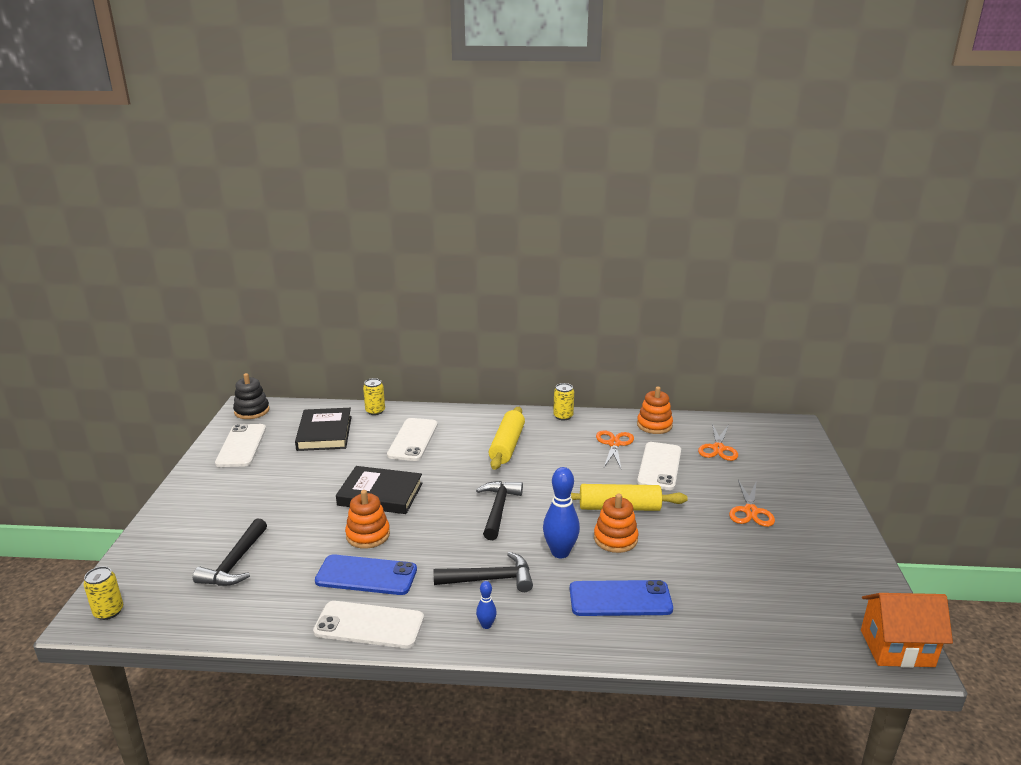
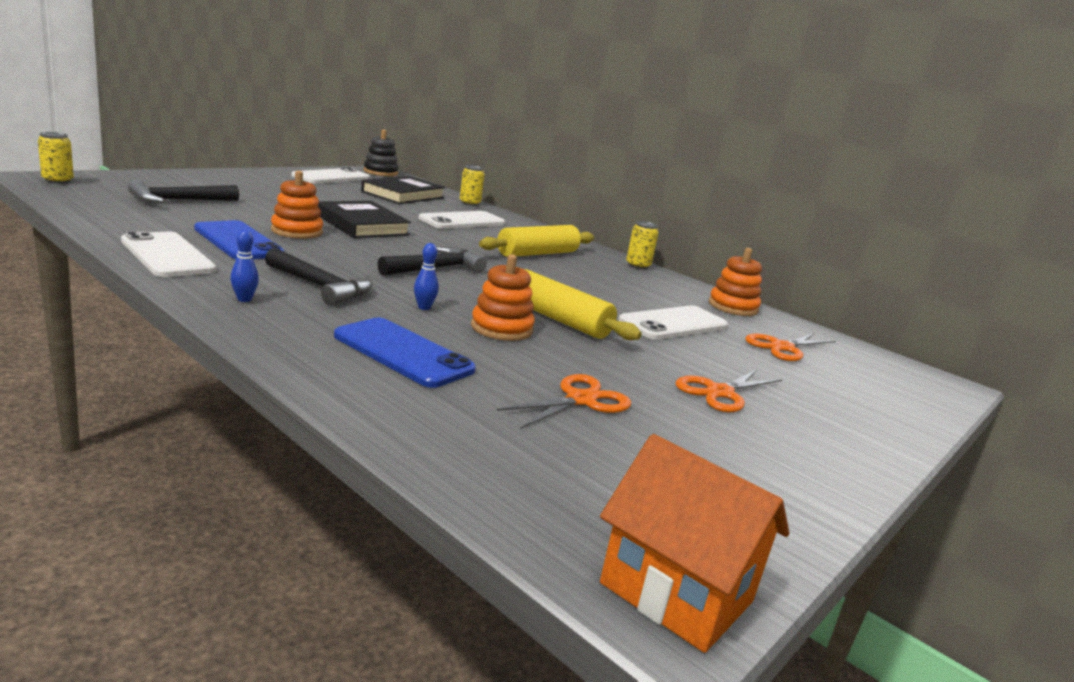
camera: 35 degrees right, 5 degrees down
blue bowling pin [543,467,580,558] -> blue bowling pin [414,243,439,310], size x0.50
orange scissors [596,430,634,469] -> orange scissors moved to [496,374,631,429]

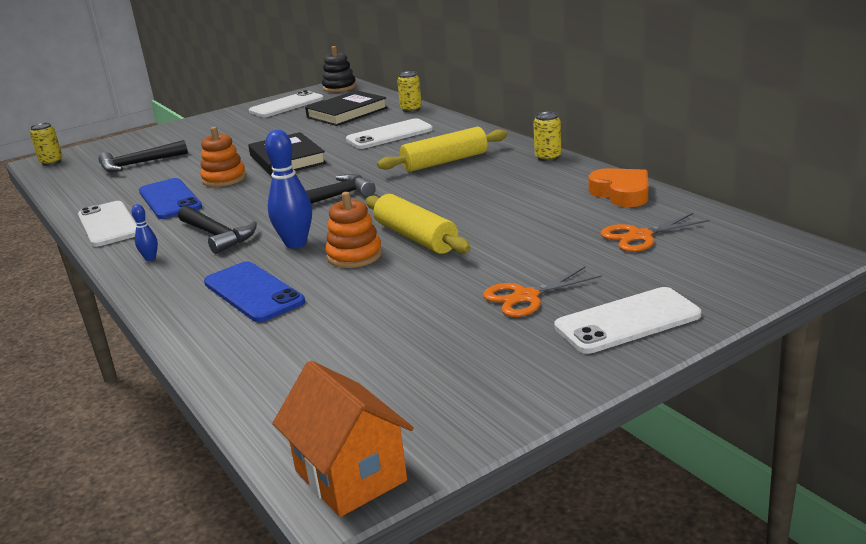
camera: 20 degrees right, 5 degrees up
blue bowling pin [414,243,439,310] -> blue bowling pin [265,130,312,248], size x2.02
orange scissors [496,374,631,429] -> none
white phone [618,306,728,340] -> white phone moved to [554,287,701,354]
orange stacking toy [709,248,762,316] -> orange heart [588,168,648,207]

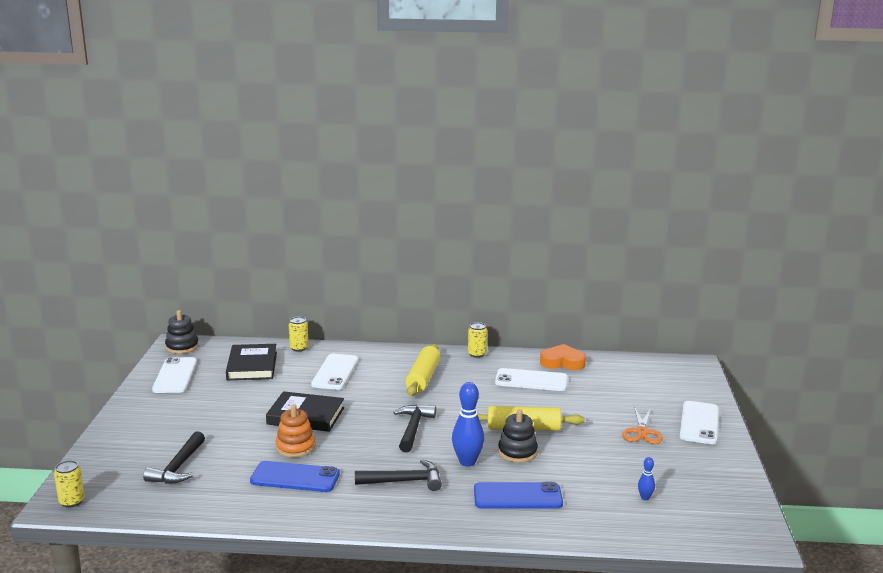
camera: 55 degrees left, 5 degrees down
white phone [78,201,136,247] -> white phone moved to [495,368,568,391]
blue bowling pin [131,204,158,261] -> blue bowling pin moved to [638,457,655,500]
orange house [272,361,414,517] -> none
orange stacking toy [325,192,382,268] -> black stacking toy [498,409,538,463]
orange scissors [601,213,710,252] -> none

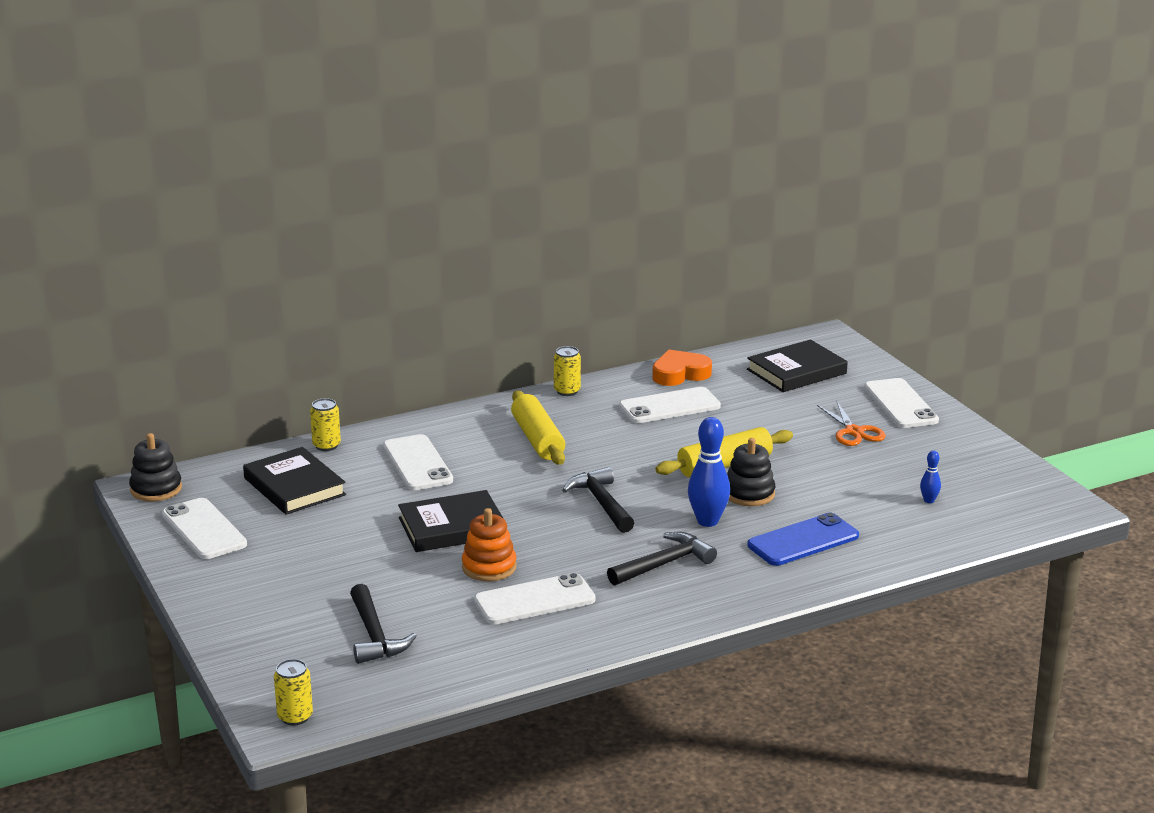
camera: 30 degrees left, 5 degrees up
blue phone [250,461,340,492] -> white phone [474,573,595,625]
none -> black book [747,339,848,392]

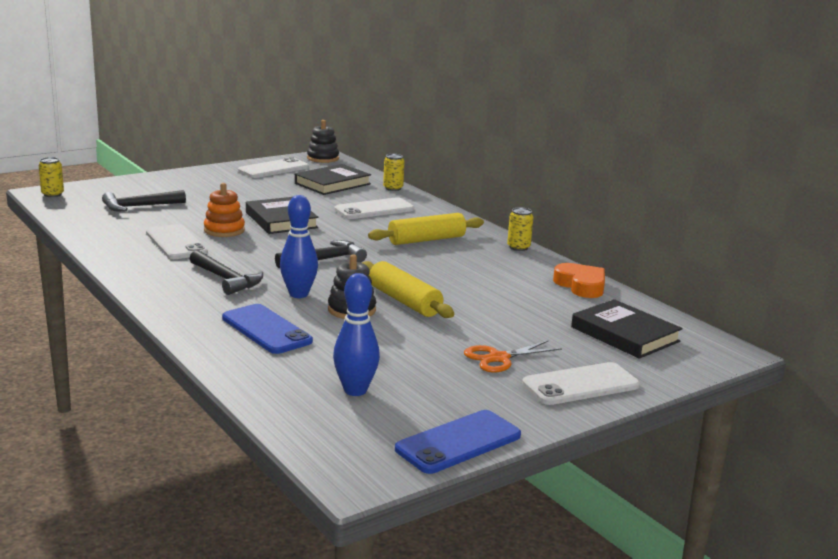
camera: 80 degrees right, 5 degrees down
white phone [619,387,721,423] -> none
blue bowling pin [920,450,941,503] -> blue bowling pin [333,273,380,396], size x2.02
none -> blue phone [395,410,521,474]

